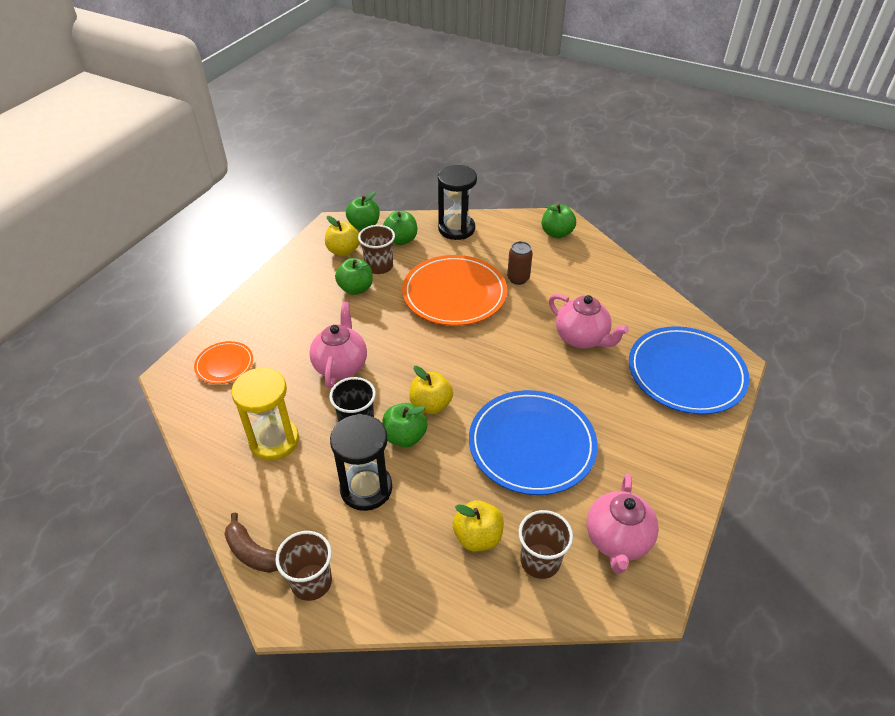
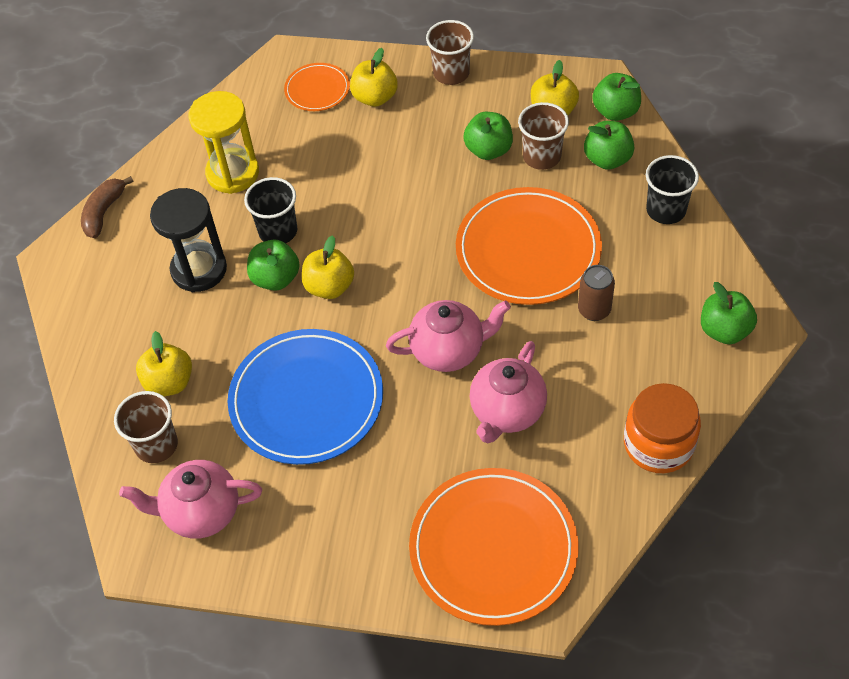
camera: 75 degrees right, 10 degrees up
brown cup [275,531,332,601] -> brown cup moved to [426,20,474,85]
pink teapot [309,302,367,388] -> pink teapot moved to [386,300,511,372]
black hourglass [438,165,477,240] -> black cup [646,155,699,224]
blue plate [629,326,749,414] -> orange plate [409,468,578,626]
none -> yellow apple [350,48,398,107]
none -> orange jar [624,383,701,473]

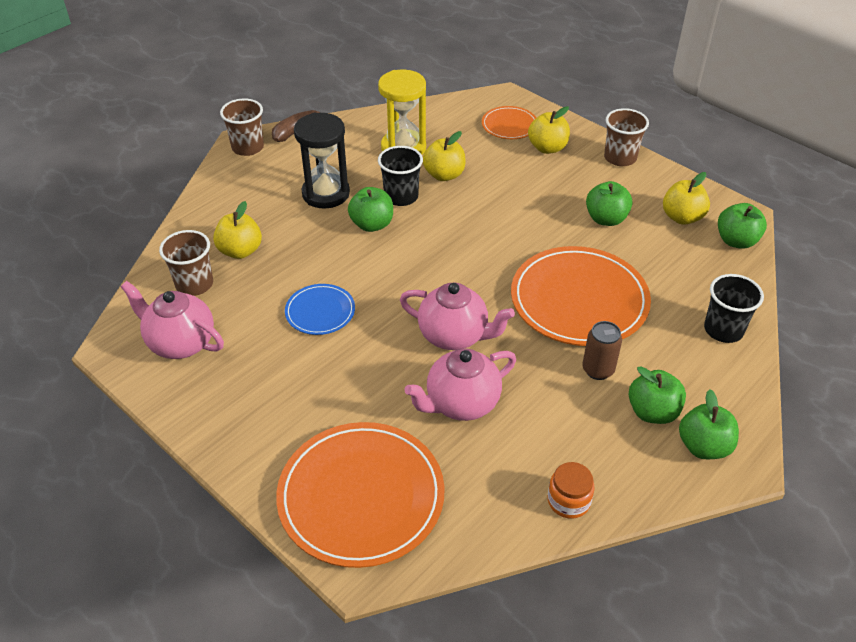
camera: 30 degrees right, 10 degrees down
blue plate [228,329,383,465] -> blue plate [285,284,355,335], size x0.50
yellow apple [302,235,354,299] -> yellow apple moved to [423,131,466,181]
brown cup [518,102,569,170] -> brown cup moved to [220,98,264,156]
green apple [584,121,634,170] -> green apple moved to [629,366,686,424]
orange jar [624,383,701,473] -> orange jar [548,462,595,518], size x0.59

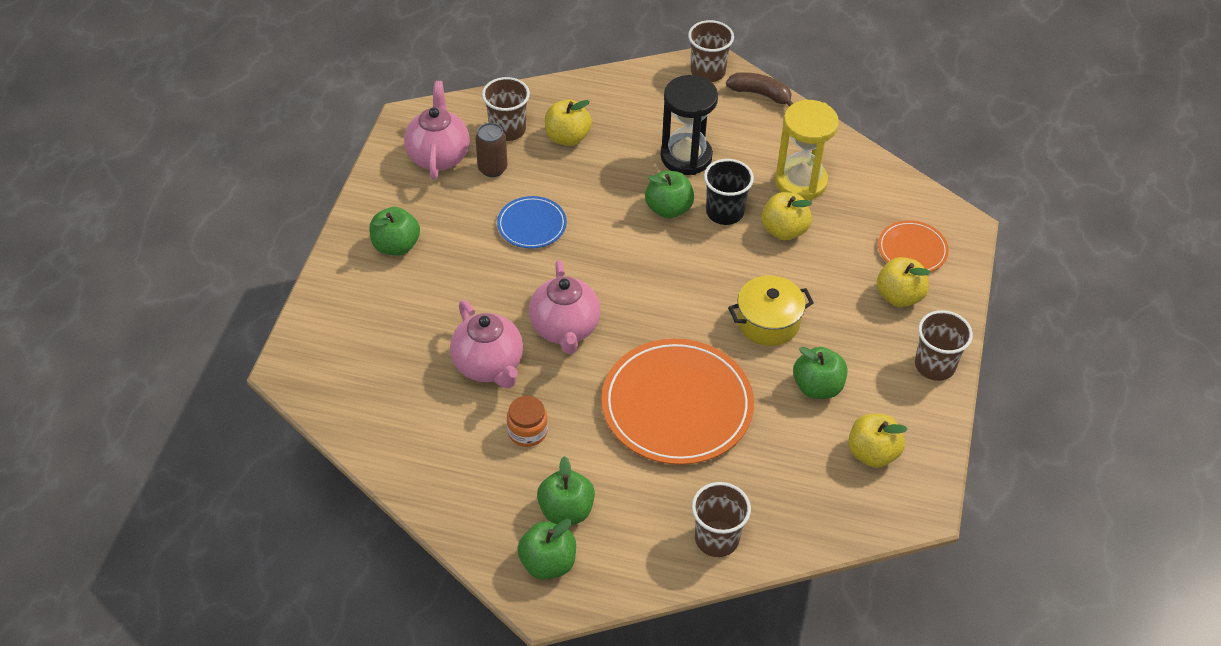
camera: 60 degrees right, 5 degrees up
orange plate [276,422,445,568] -> none
pink teapot [405,348,516,421] -> pink teapot turned 150 degrees counterclockwise [450,300,523,388]
orange jar [548,462,595,518] -> orange jar moved to [507,396,548,447]
brown can [583,321,622,380] -> brown can moved to [475,123,507,177]
black cup [704,274,764,343] -> brown cup [692,482,751,557]
green apple [718,203,767,249] -> green apple moved to [369,207,420,256]
none -> yellow pot [728,276,814,346]

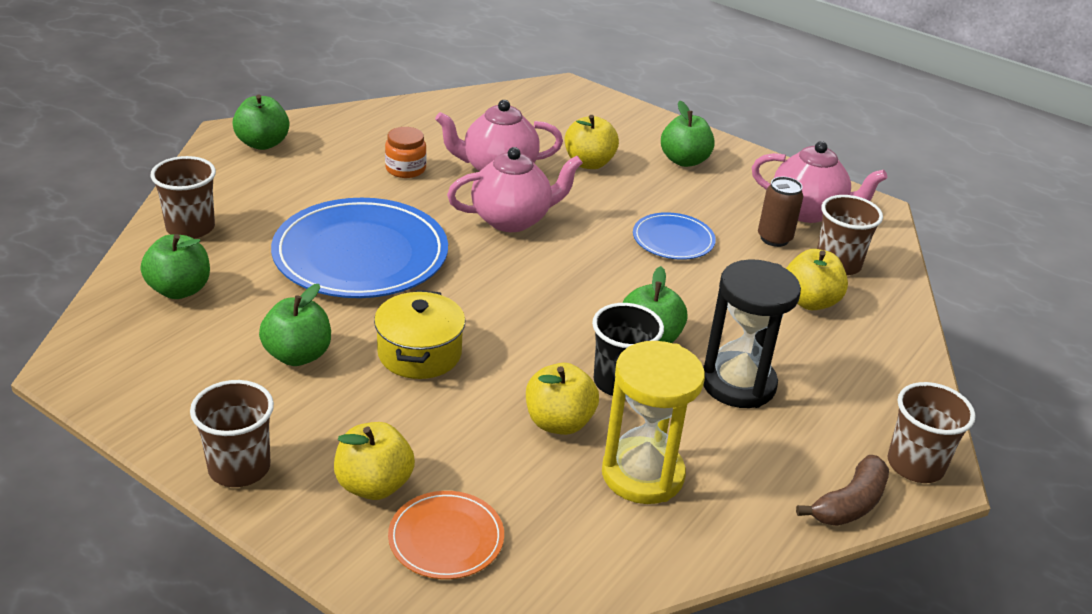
camera: 110 degrees right, 15 degrees down
pink teapot [529,260,600,354] -> pink teapot turned 150 degrees clockwise [447,147,583,232]
green apple [537,456,595,525] -> green apple moved to [141,234,210,299]
orange plate [602,339,754,465] -> blue plate [271,198,448,298]
yellow apple [848,414,908,468] -> yellow apple moved to [565,115,619,169]

